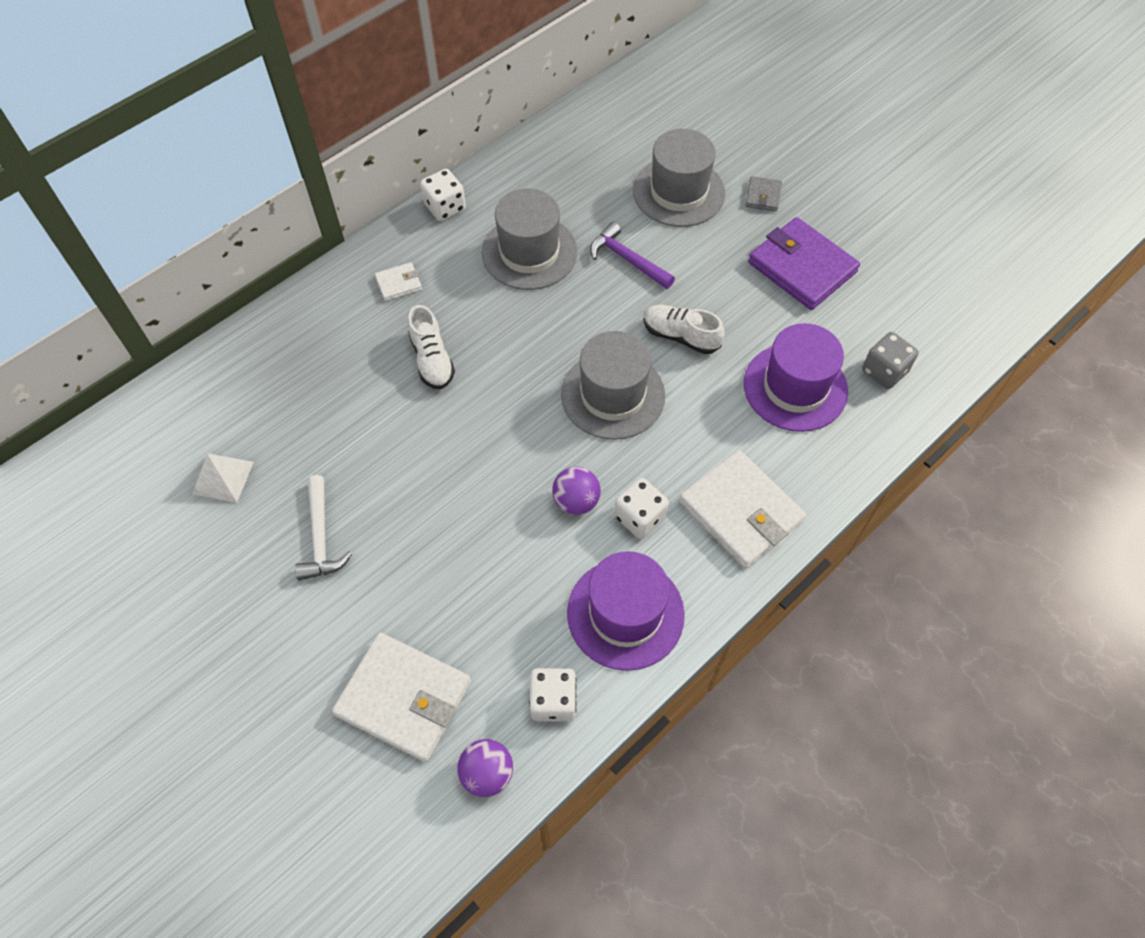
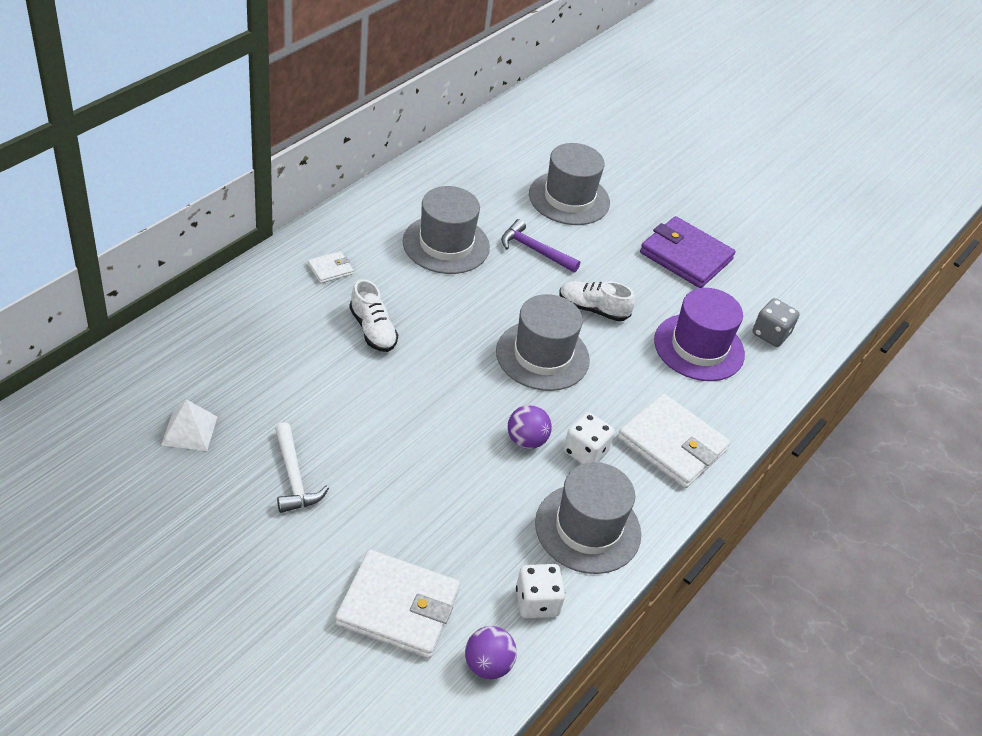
camera: 15 degrees left, 15 degrees down
white dice [420,169,466,221] -> none
purple hat [567,551,685,671] -> grey hat [535,462,641,574]
grey wallet [746,176,782,212] -> none

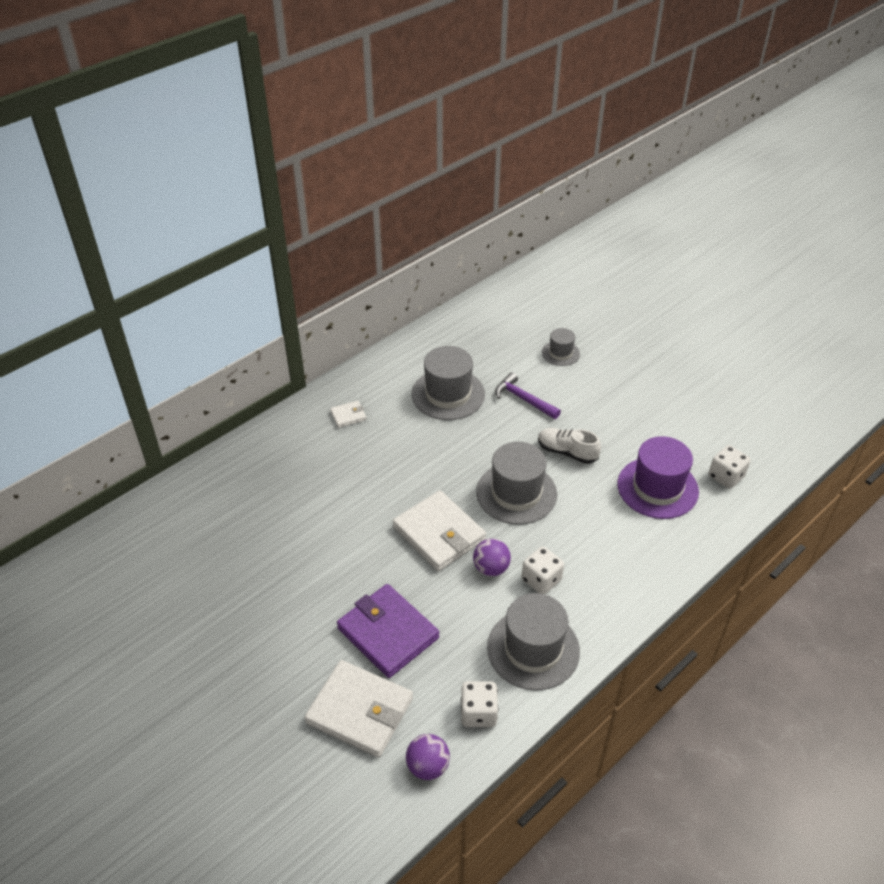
camera: 15 degrees right, 0 degrees up
white pyramid [161,399,217,451] -> none
white hammer [275,422,329,513] -> none
white shoe [349,279,398,352] -> none
grey hat [529,143,610,225] -> grey hat [542,328,580,366], size x0.54
white wallet [618,393,731,488] -> white wallet moved to [393,490,486,571]
purple wallet [640,216,736,288] -> purple wallet moved to [337,584,439,678]
grey dice [752,298,800,347] -> white dice [709,445,750,489]

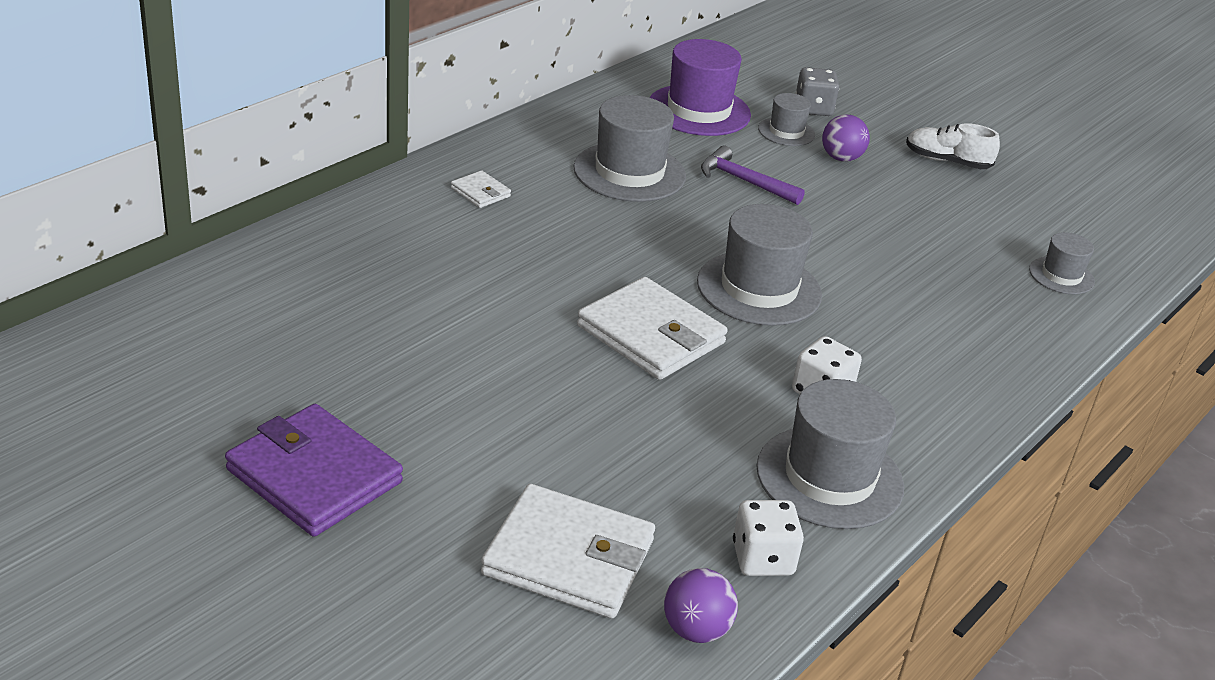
camera: 10 degrees left, 10 degrees down
white wallet [330,401,367,428] -> white wallet turned 75 degrees clockwise [451,170,511,208]
purple wallet [337,584,439,678] -> purple wallet moved to [225,404,403,537]
purple ball [473,539,511,576] -> purple ball moved to [822,115,870,162]
white shoe [538,428,601,464] -> white shoe moved to [906,123,1000,169]
purple hat [617,436,699,519] -> purple hat moved to [649,39,751,136]
white dice [709,445,750,489] -> grey hat [1029,232,1095,294]
none -> grey dice [795,67,839,116]

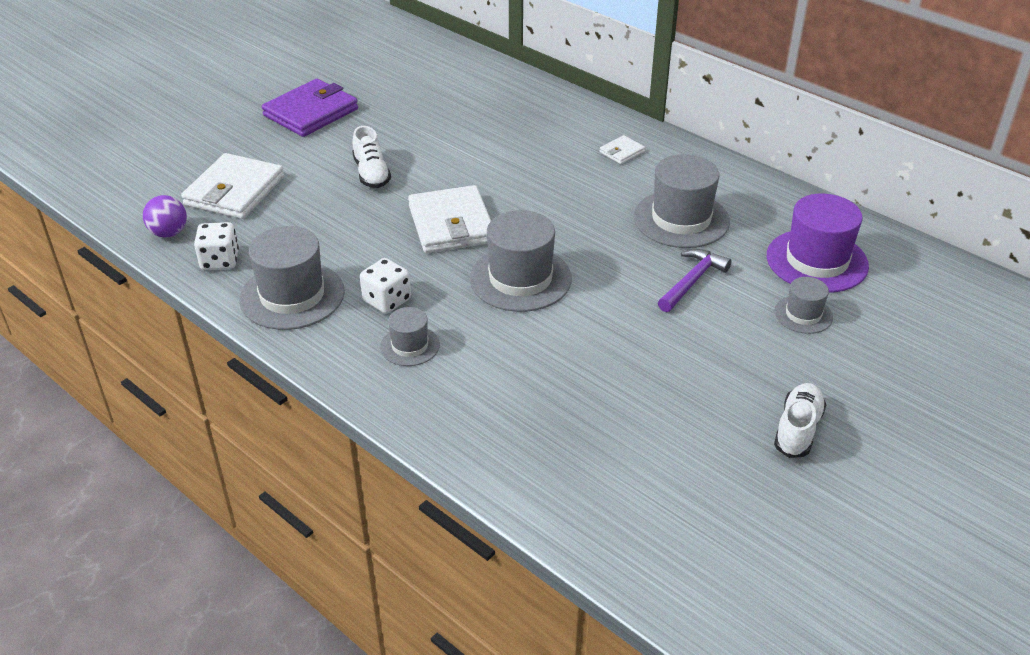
camera: 95 degrees right, 5 degrees up
white wallet [577,277,728,380] -> white wallet turned 60 degrees counterclockwise [408,185,491,253]
grey dice [795,67,839,116] -> none
purple ball [822,115,870,162] -> none
grey hat [1029,232,1095,294] -> grey hat moved to [380,307,440,366]
none -> white shoe [352,126,391,188]

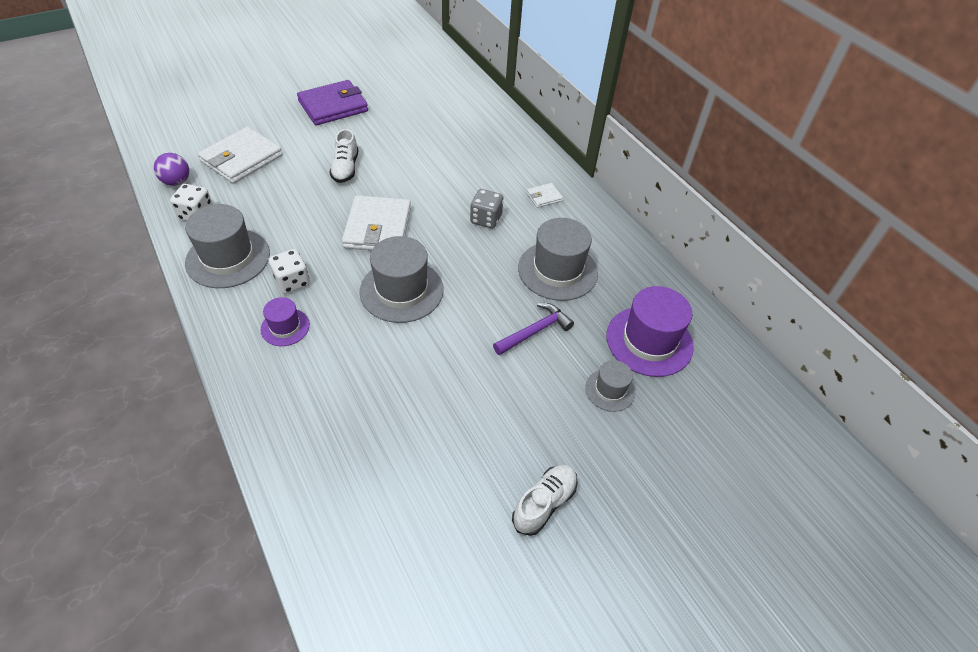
camera: 15 degrees right, 10 degrees up
grey hat [380,307,440,366] -> purple hat [261,297,310,346]
none -> grey dice [470,189,503,229]

